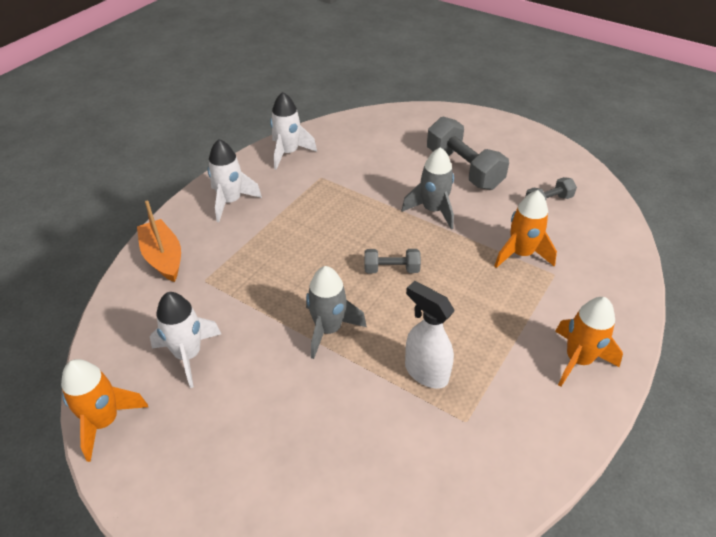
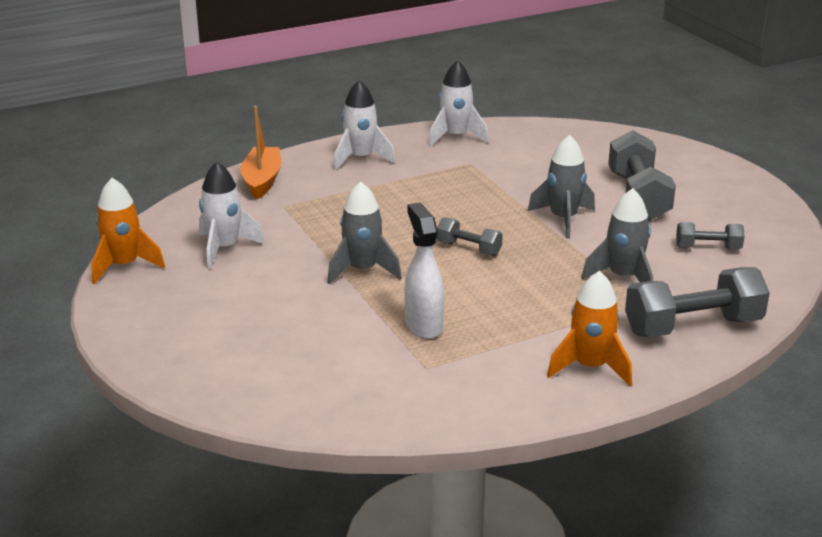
camera: 30 degrees right, 15 degrees down
orange rocket [494,190,557,268] -> grey rocket [582,188,653,282]
none -> grey dumbbell [625,267,770,337]

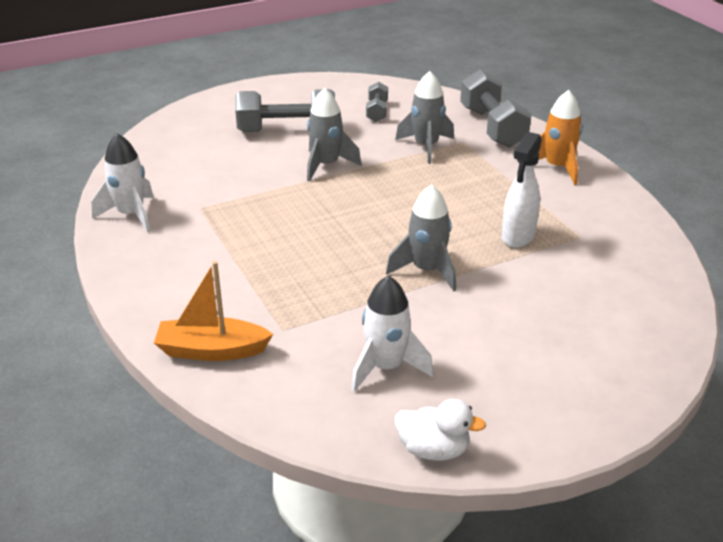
camera: 90 degrees left, 5 degrees up
orange rocket [91,178,165,284] -> white duck [395,399,486,461]
white rocket [334,80,395,170] -> none
white spray bottle [404,202,444,339] -> white spray bottle turned 45 degrees counterclockwise [502,132,542,248]
grey dumbbell [436,217,503,256] -> none

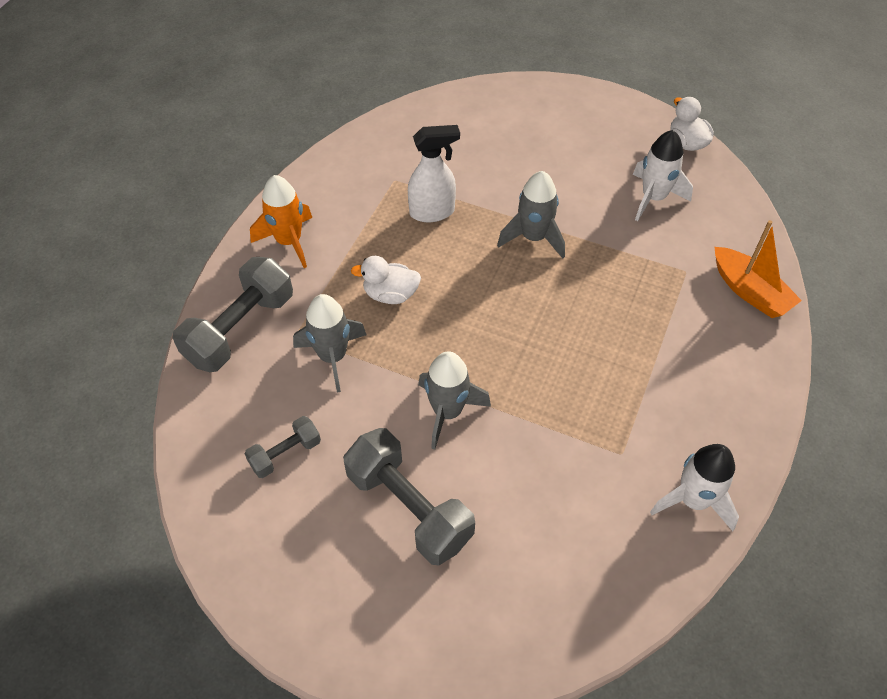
camera: 130 degrees left, 20 degrees up
none -> white duck [351,256,421,304]

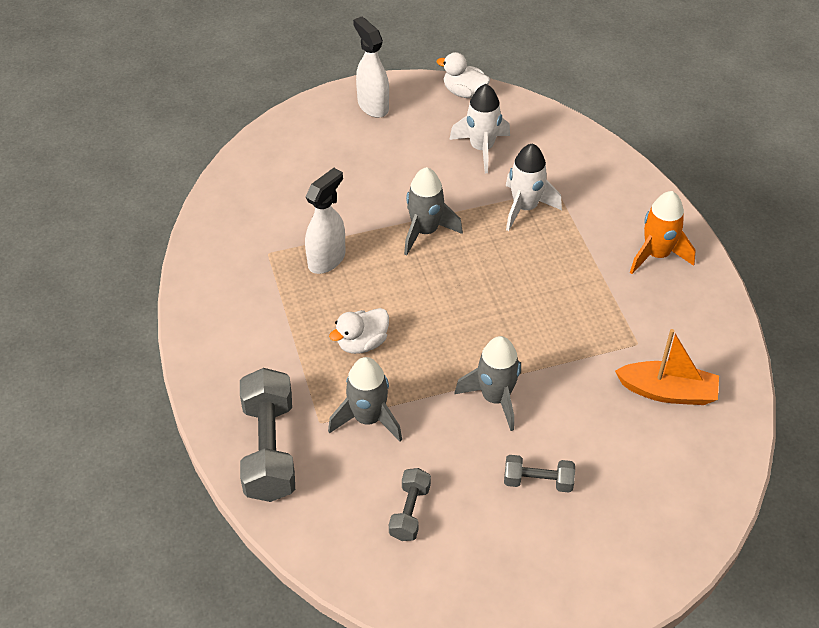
camera: 40 degrees left, 5 degrees down
orange rocket [250,175,312,268] -> orange rocket moved to [630,191,696,274]
grey dumbbell [343,428,475,565] -> grey dumbbell [504,455,575,493], size x0.53
white rocket [650,444,739,531] -> white rocket moved to [506,144,562,231]
orange boat [715,220,802,318] -> orange boat moved to [615,329,719,405]
none -> white spray bottle [353,17,389,118]

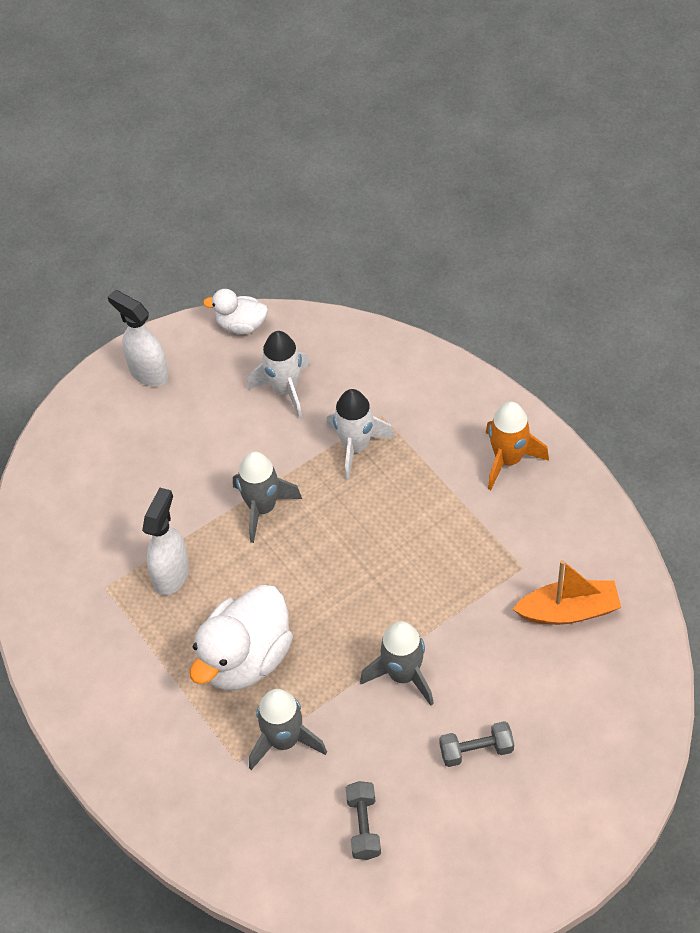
camera: 15 degrees left, 5 degrees up
grey dumbbell [240,368,295,502] -> none
white duck [329,308,389,354] -> white duck [190,585,293,691], size x1.81

